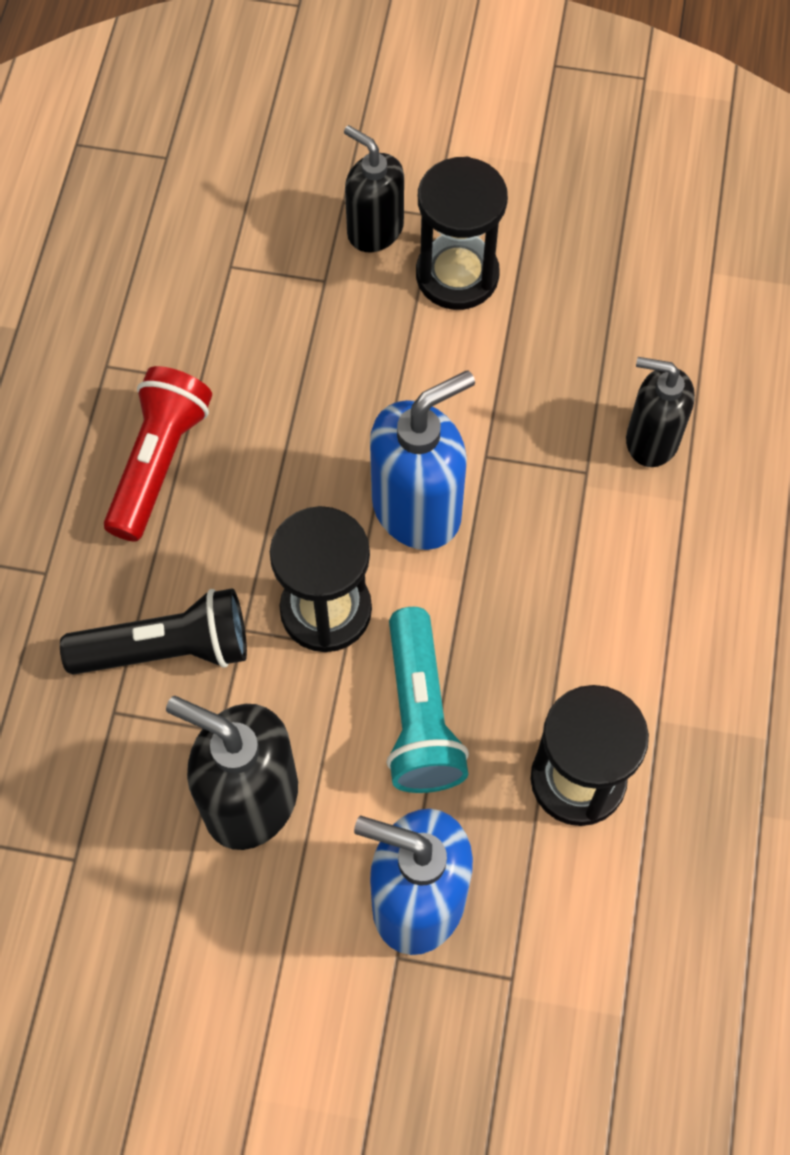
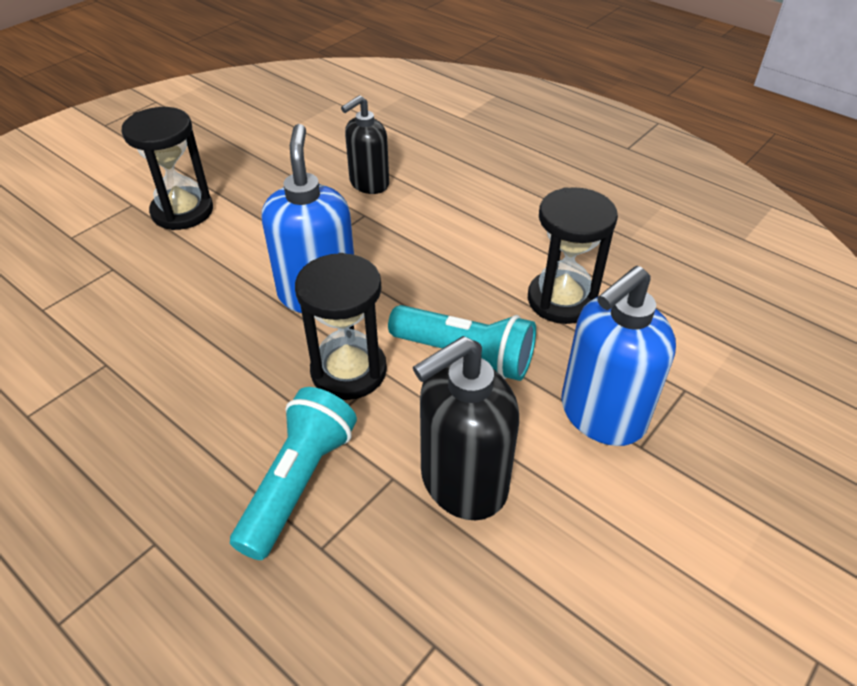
camera: 60 degrees left, 20 degrees down
black flashlight [60,588,247,674] -> turquoise flashlight [230,387,357,560]
red flashlight [104,366,212,542] -> none
black soap dispenser [344,125,404,252] -> none

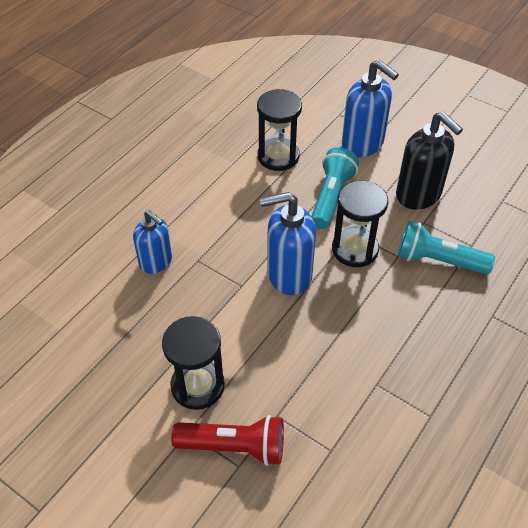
camera: 95 degrees left, 5 degrees up
black soap dispenser [341,95,389,194] -> blue soap dispenser [133,210,172,274]
none -> red flashlight [171,415,284,466]

